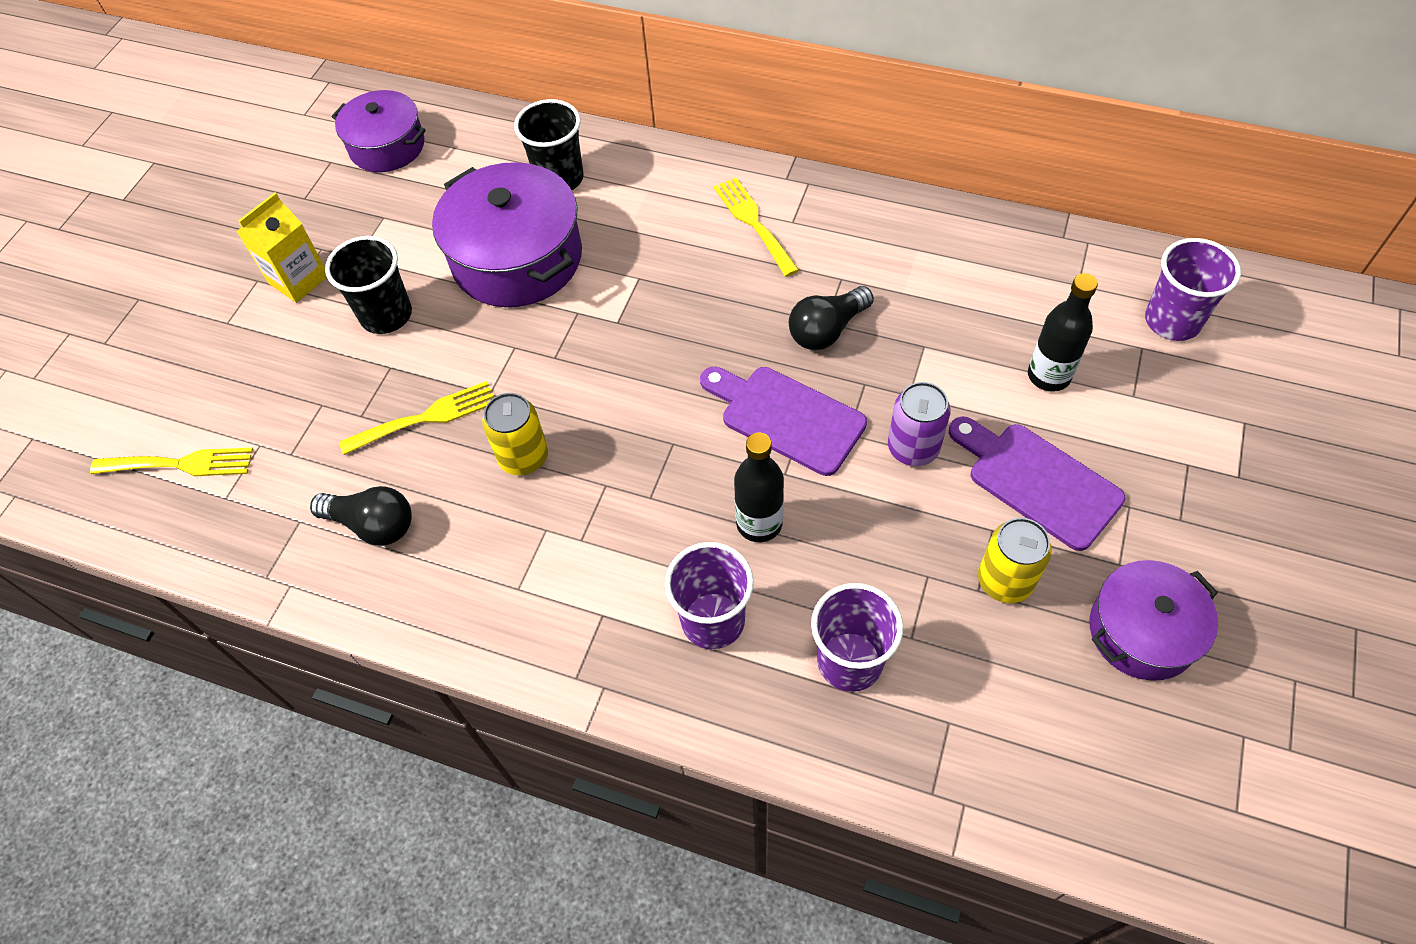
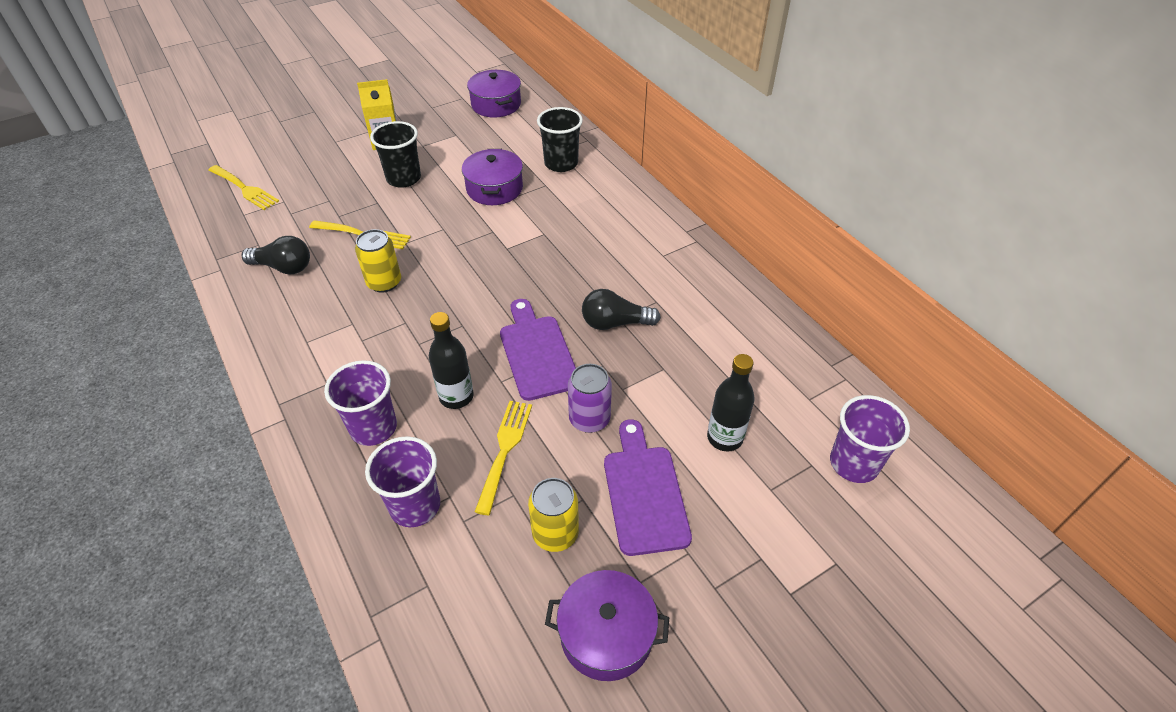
camera: 35 degrees right, 10 degrees down
black light bulb [310,486,412,546] -> black light bulb turned 45 degrees counterclockwise [242,236,310,274]
purple pot [432,162,582,307] -> purple pot [462,149,523,205], size x0.63
yellow fork [714,177,799,277] -> yellow fork moved to [475,401,532,516]

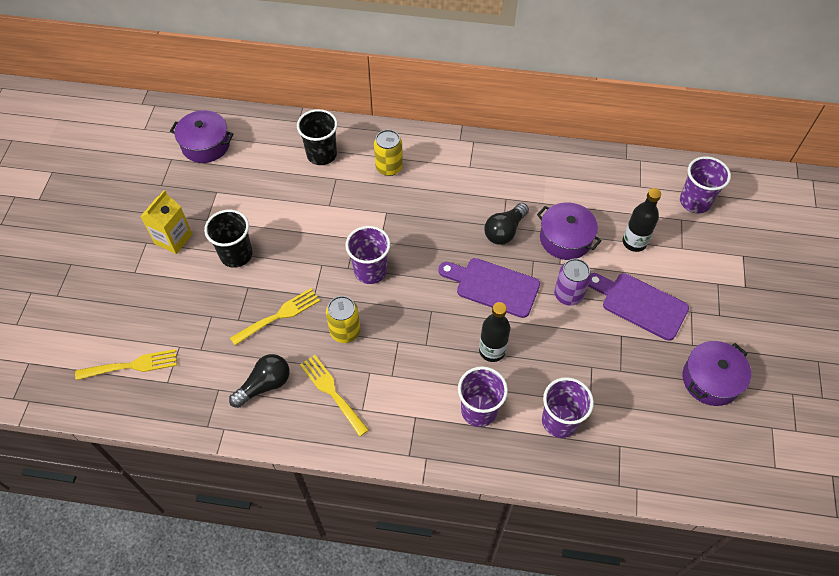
camera: 50 degrees left, 10 degrees up
purple pot [462,149,523,205] -> purple pot moved to [537,202,601,260]
yellow fork [475,401,532,516] -> yellow fork moved to [300,355,369,437]
yellow can [528,478,579,552] -> yellow can moved to [374,130,403,176]
none -> purple cup [345,226,391,284]

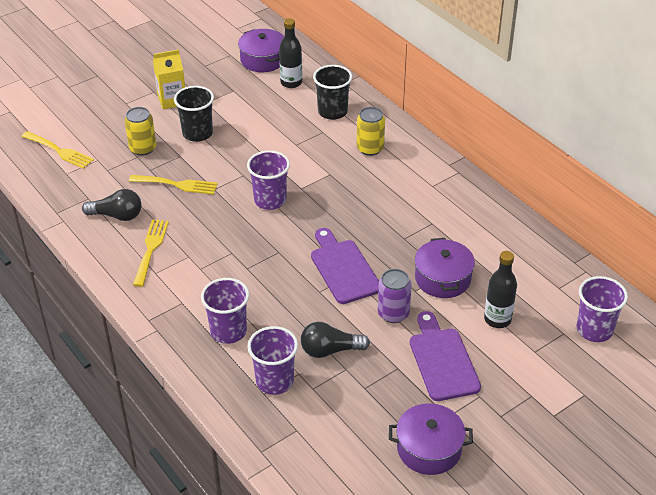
camera: 45 degrees right, 15 degrees down
yellow can [326,296,361,343] -> yellow can moved to [124,107,156,156]
black bottle [479,302,510,362] -> black bottle moved to [279,18,302,88]
black light bulb [484,203,529,245] -> black light bulb moved to [301,322,370,358]

